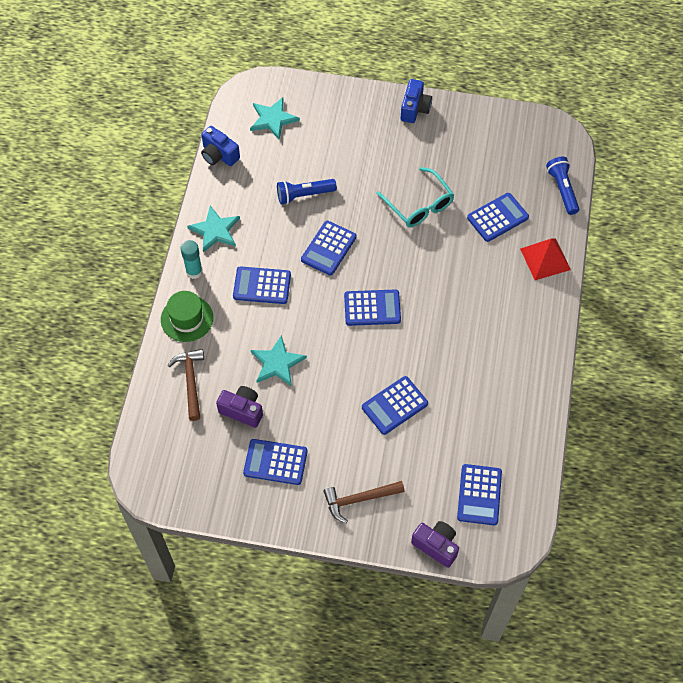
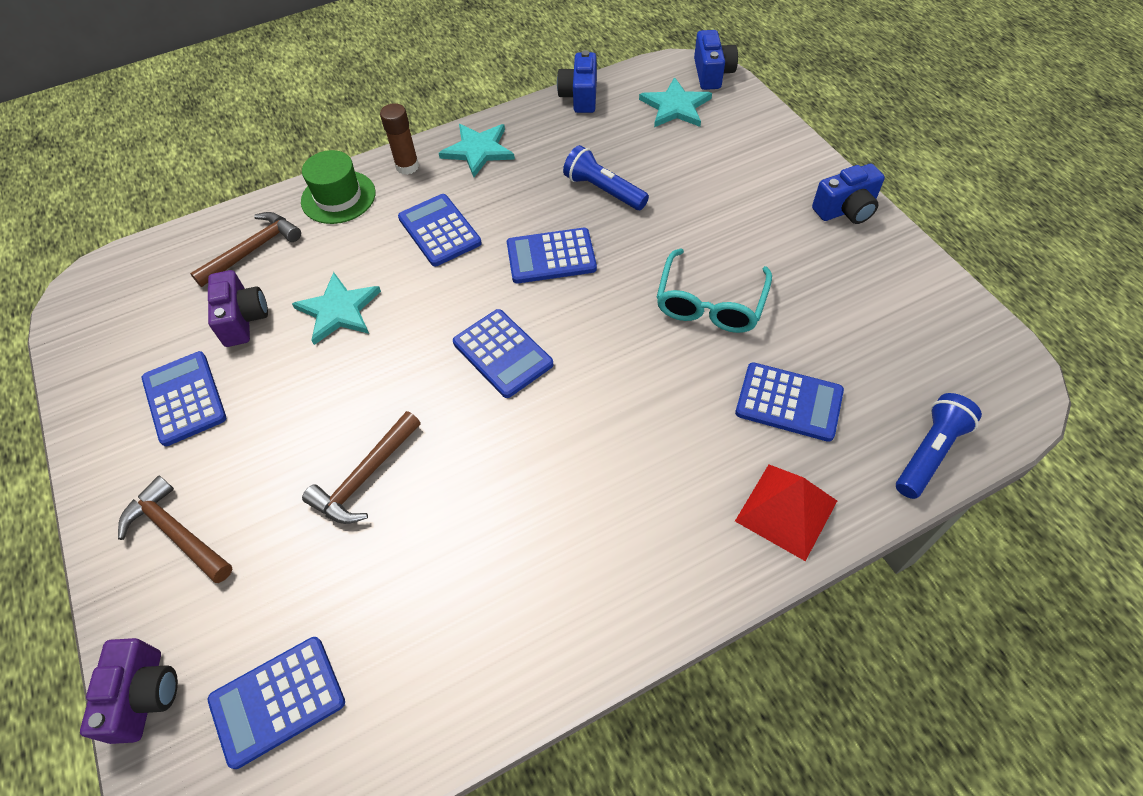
camera: 55 degrees right, 5 degrees down
turquoise glue stick [180,240,203,279] -> brown glue stick [380,103,419,175]
blue calculator [362,376,428,435] -> brown hammer [302,411,421,524]
none -> blue camera [694,30,738,90]

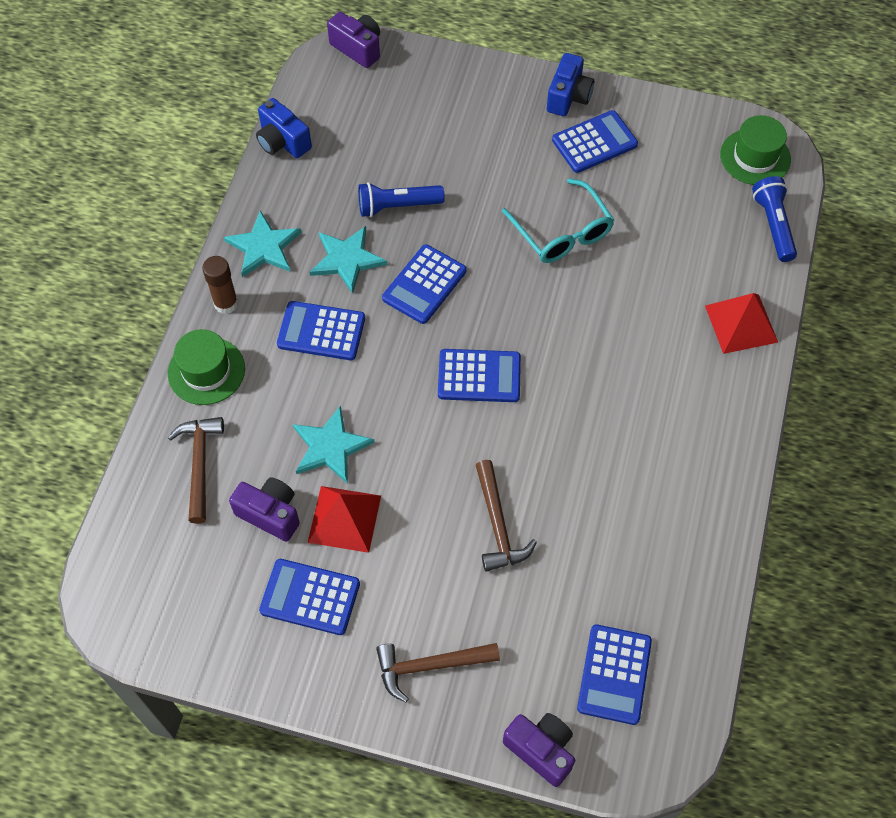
camera: 50 degrees left, 5 degrees up
turquoise star [639,77,712,127] -> turquoise star moved to [310,226,387,294]
blue camera [694,30,738,90] -> purple camera [327,12,380,68]
blue calculator [735,362,844,442] -> blue calculator moved to [552,110,638,173]
none -> red pyramid [308,486,381,553]
none -> green hat [720,115,791,185]

